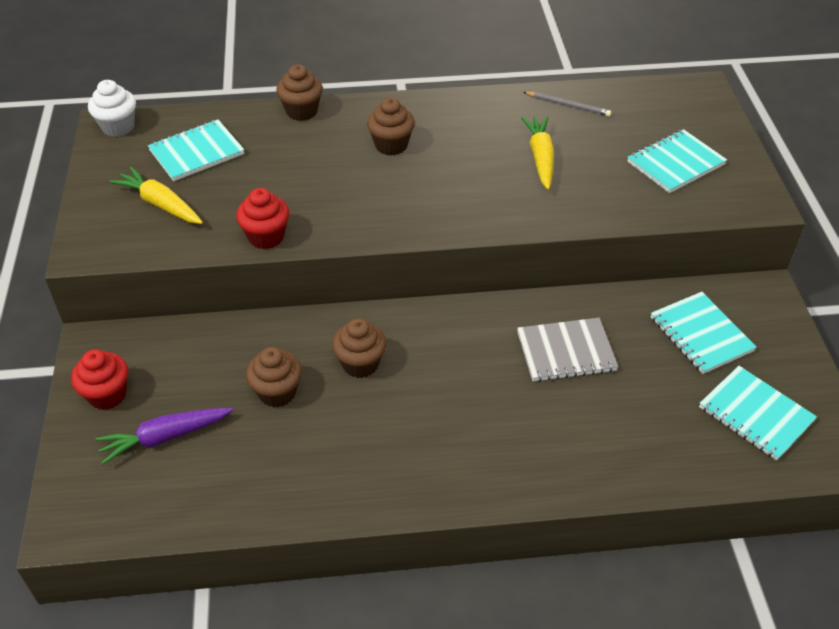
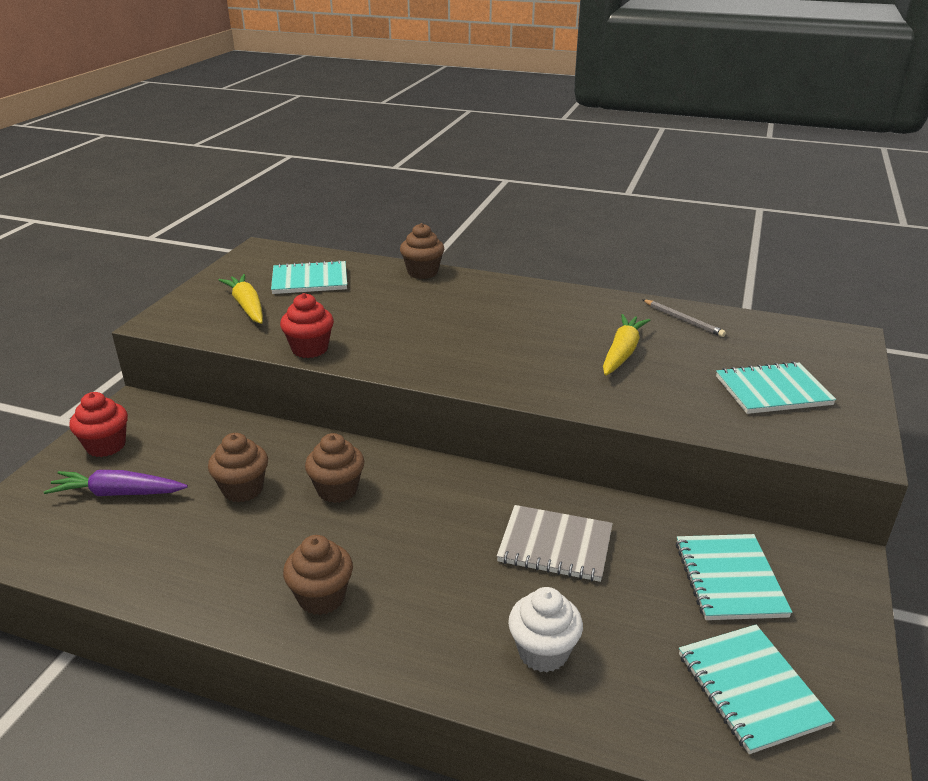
camera: 25 degrees right, 15 degrees down
white cupcake [88,80,136,137] -> white cupcake moved to [508,587,583,672]
brown cupcake [367,98,415,155] -> brown cupcake moved to [283,535,353,615]

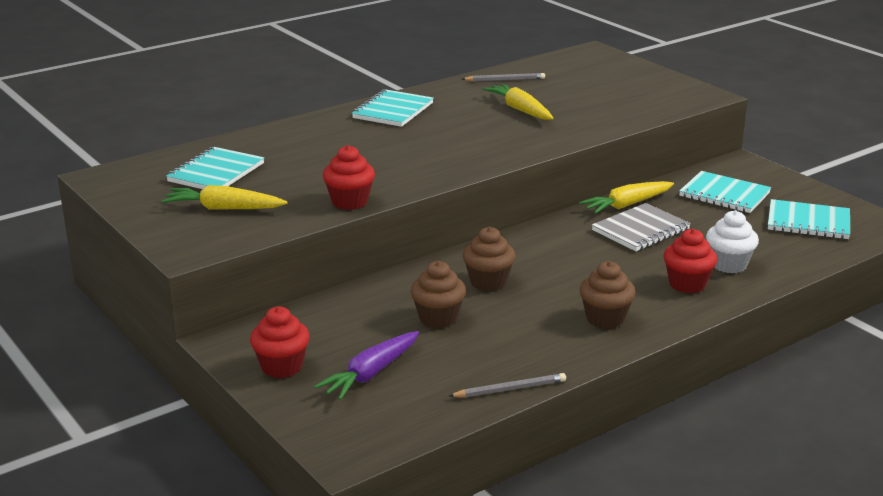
camera: 55 degrees left, 5 degrees down
brown cupcake [400,223,444,279] -> none
turquoise notebook [716,361,836,414] -> turquoise notebook moved to [352,89,434,127]
none -> grey pencil [449,373,566,398]
none -> yellow carrot [579,181,674,214]
none -> red cupcake [664,229,717,293]

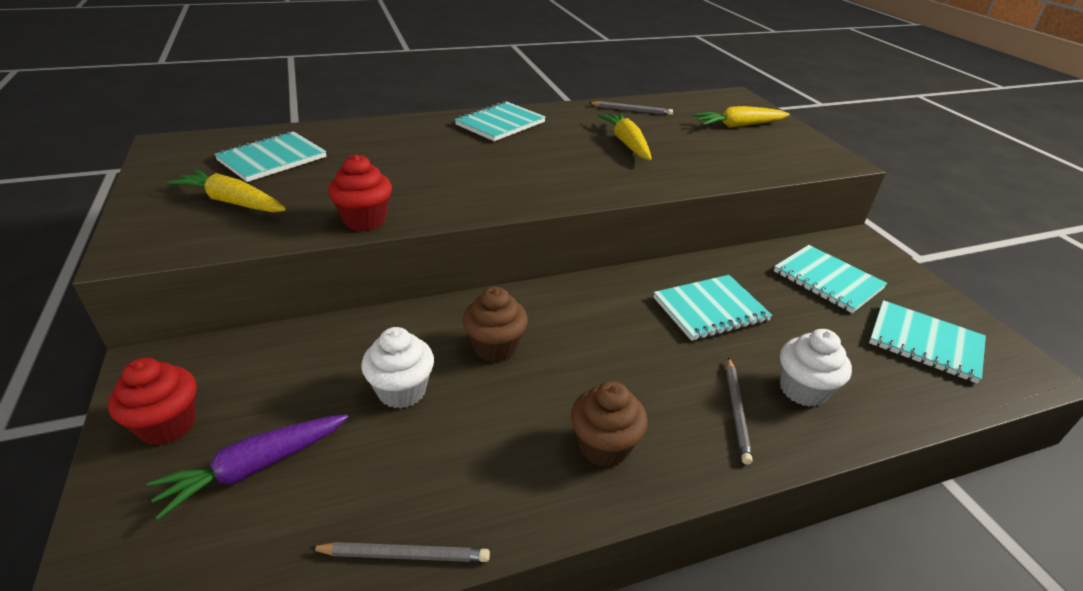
camera: 15 degrees right, 10 degrees up
brown cupcake [411,261,466,328] -> white cupcake [361,327,434,409]
yellow carrot [579,181,674,214] -> yellow carrot moved to [693,106,790,128]
grey notebook [592,203,691,251] -> turquoise notebook [654,275,772,341]
red cupcake [664,229,717,293] -> grey pencil [726,357,753,465]

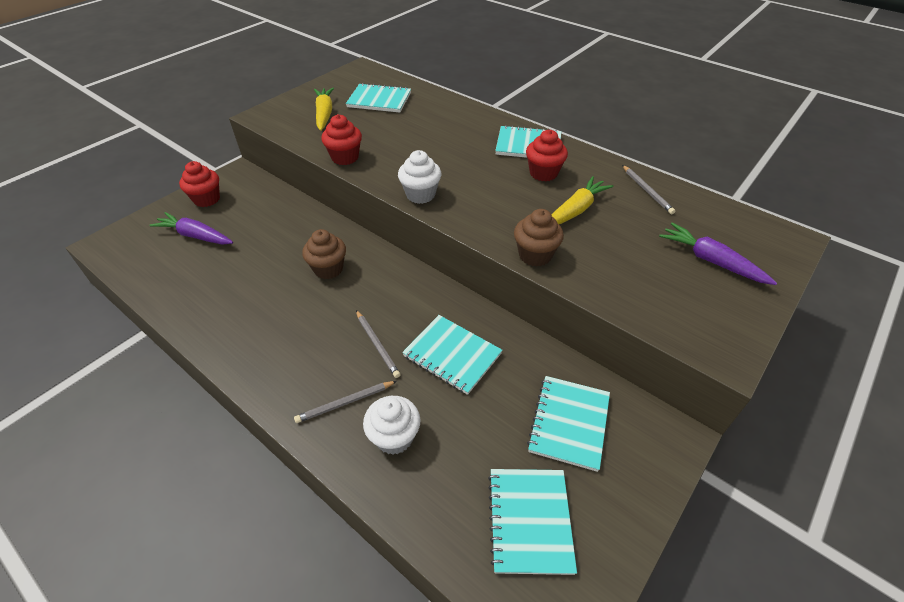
camera: 60 degrees right, 10 degrees up
grey pencil [310,542,490,562] -> grey pencil moved to [356,310,401,378]
white cupcake [361,327,434,409] -> white cupcake moved to [398,150,441,204]
brown cupcake [571,381,648,467] -> brown cupcake moved to [514,209,564,267]
yellow carrot [693,106,790,128] -> purple carrot [659,223,777,285]
none -> red cupcake [526,130,568,182]

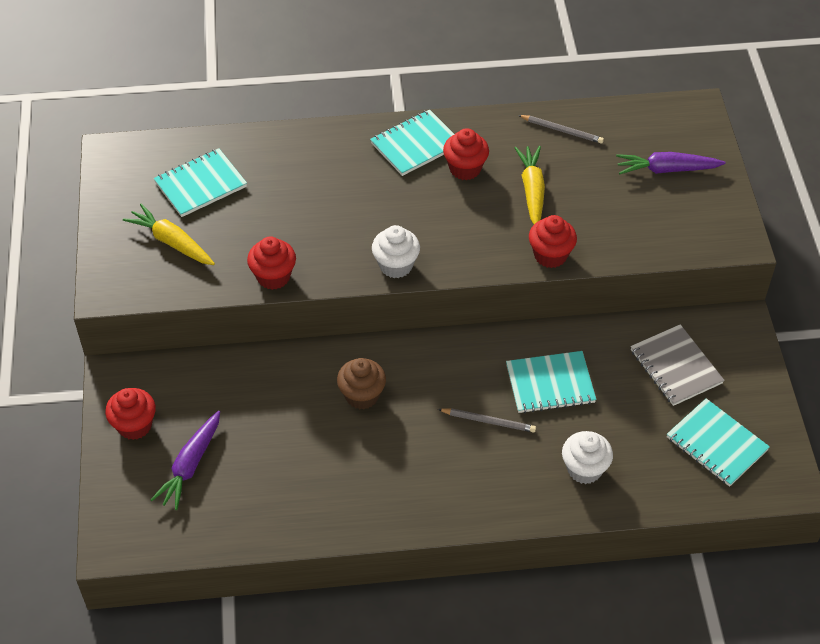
camera: 45 degrees left, 5 degrees up
purple carrot [149,212,233,245] -> purple carrot turned 45 degrees counterclockwise [151,411,220,510]
grey pencil [294,381,397,423] -> none
brown cupcake [514,209,564,267] -> red cupcake [529,215,577,268]
turquoise notebook [527,376,610,472] -> grey notebook [631,324,724,406]

